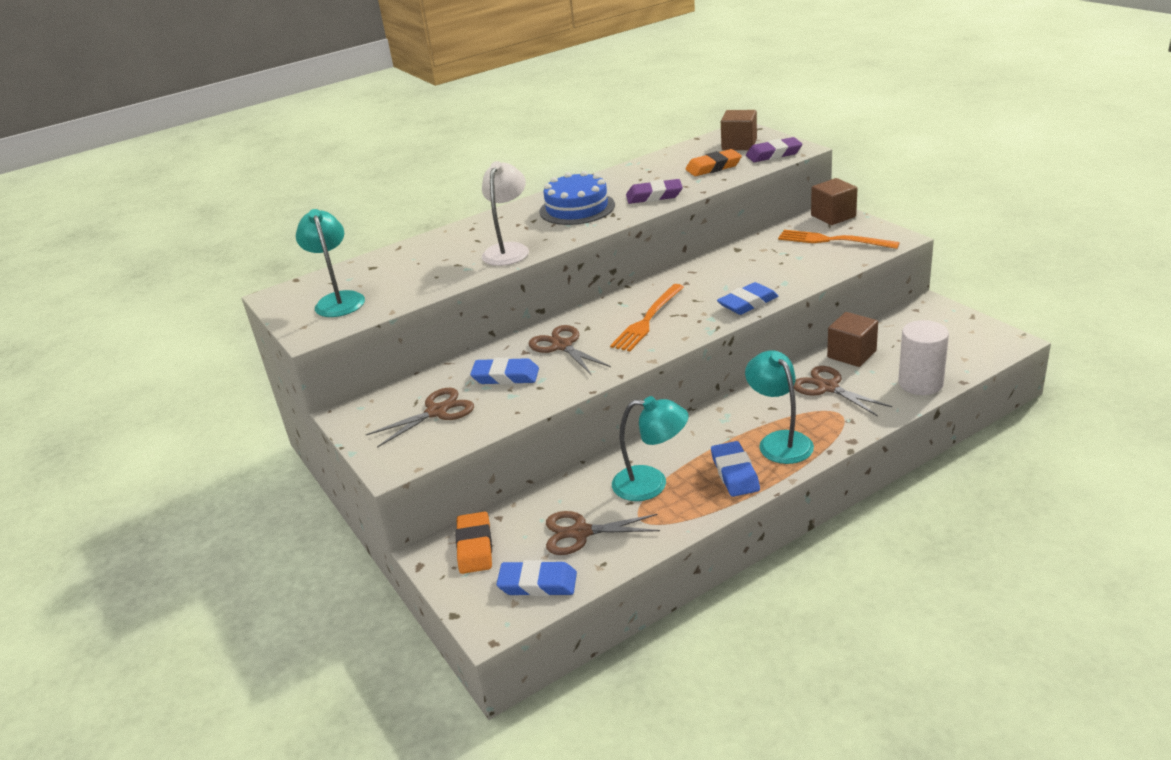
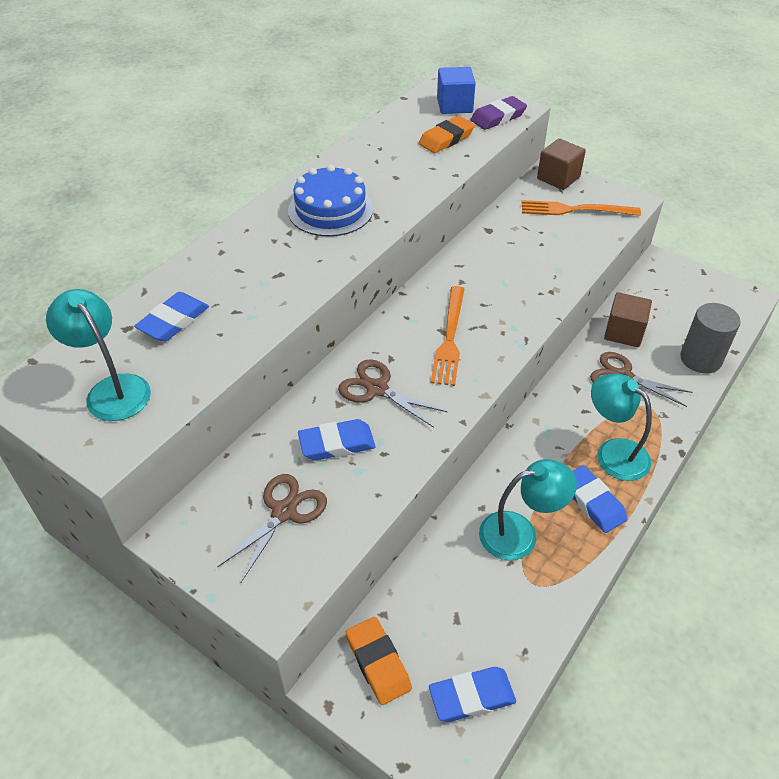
camera: 25 degrees left, 15 degrees up
white lamp [482,161,529,266] -> none
brown scissors [546,511,660,555] -> none
purple eraser [626,179,683,204] -> none
blue eraser [717,282,778,315] -> blue eraser moved to [134,292,209,342]
brown cube [721,110,757,150] -> blue cube [437,67,476,114]
white cylinder [898,320,949,395] -> grey cylinder [680,303,741,374]

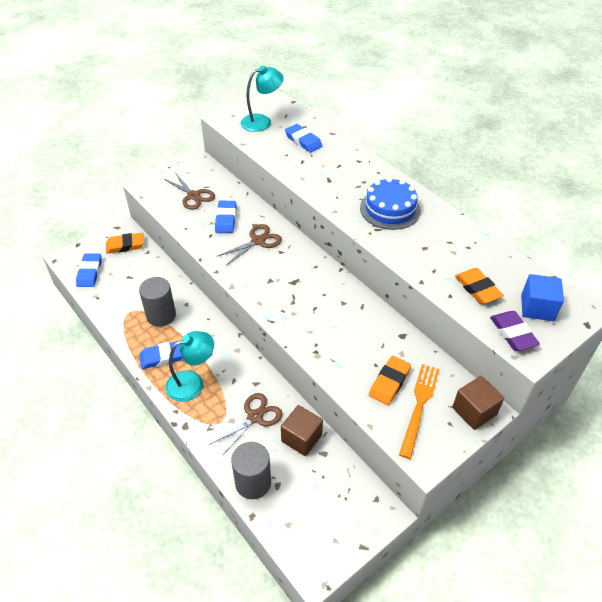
camera: 105 degrees right, 0 degrees up
orange fork [431,286,464,386] -> none
turquoise lamp [479,459,577,560] -> grey cylinder [139,277,176,327]
none -> orange eraser [369,356,411,405]

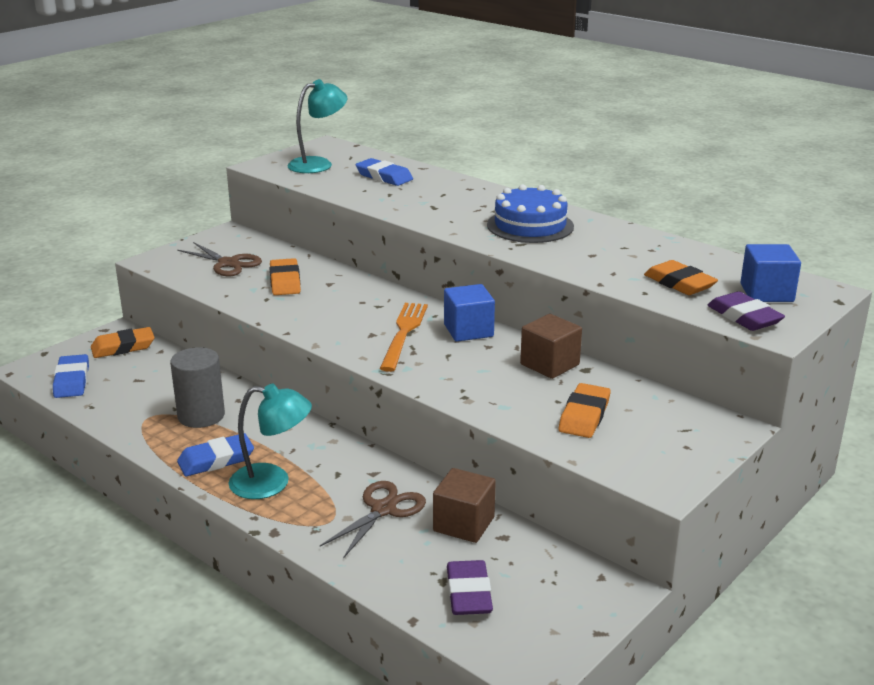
camera: 10 degrees left, 20 degrees down
turquoise lamp [166,331,214,402] -> turquoise lamp turned 45 degrees clockwise [228,383,312,499]
blue eraser [215,201,236,233] -> orange eraser [269,258,301,295]
brown scissors [218,224,282,265] -> none
grey cylinder [231,442,271,499] -> none
orange fork [399,364,440,459] -> orange fork moved to [380,303,428,372]
brown cube [453,376,504,430] -> brown cube moved to [520,314,582,379]
none -> blue cube [444,284,495,342]
none -> purple eraser [447,560,493,615]

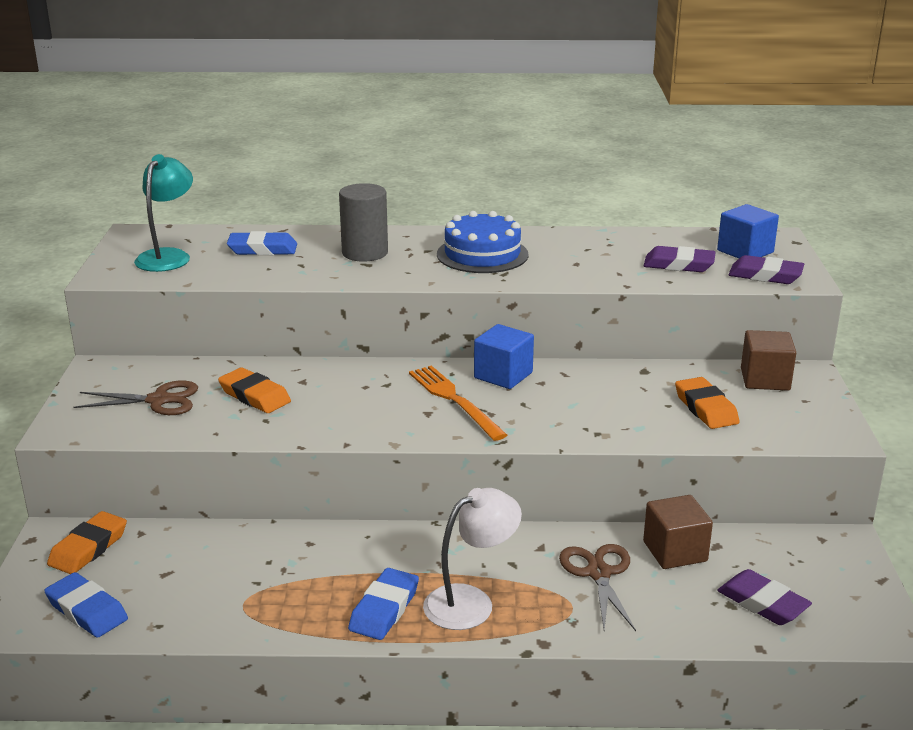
camera: 40 degrees left, 0 degrees up
grey cylinder [170,347,225,428] -> grey cylinder moved to [339,183,388,261]
turquoise lamp [228,383,312,499] -> white lamp [423,488,522,630]
brown cube [520,314,582,379] -> brown cube moved to [741,330,796,391]
orange eraser [644,260,718,295] -> purple eraser [644,246,716,272]

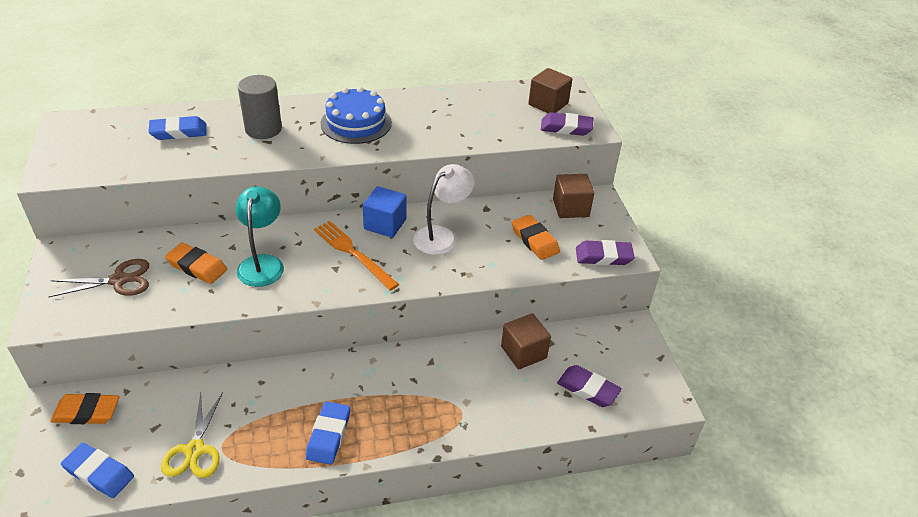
camera: 15 degrees left, 15 degrees up
orange eraser [47,511,127,574] -> orange eraser turned 75 degrees clockwise [50,393,119,424]
turquoise lamp [134,154,193,272] -> turquoise lamp moved to [236,186,284,287]
white lamp [423,488,522,630] -> white lamp moved to [413,164,475,255]
brown scissors [559,544,636,631] -> none
purple eraser [644,246,716,272] -> purple eraser moved to [576,240,635,265]
blue cube [717,204,779,258] -> brown cube [528,68,572,113]
none -> yellow scissors [161,392,223,478]

